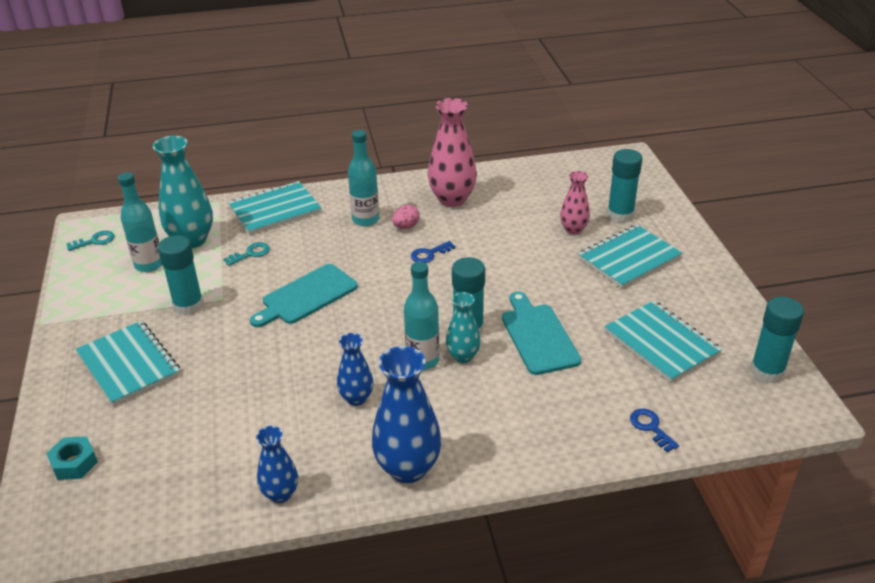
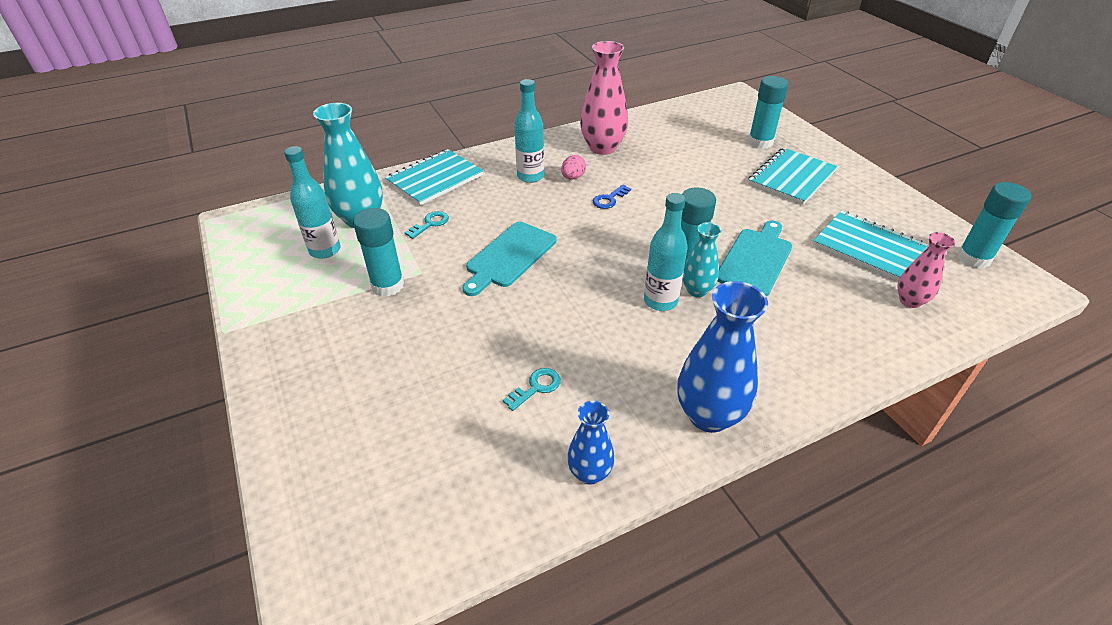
camera: 15 degrees left, 5 degrees up
turquoise nut [46,436,98,480] -> none
turquoise key [66,231,115,251] -> turquoise key moved to [503,368,561,411]
turquoise notebook [76,321,180,406] -> none
blue vase [337,333,374,406] -> none
turquoise cutting board [502,292,581,375] -> turquoise cutting board turned 60 degrees clockwise [718,220,792,296]
pink vase [560,171,590,235] -> pink vase moved to [897,232,955,308]
blue key [630,408,679,452] -> none

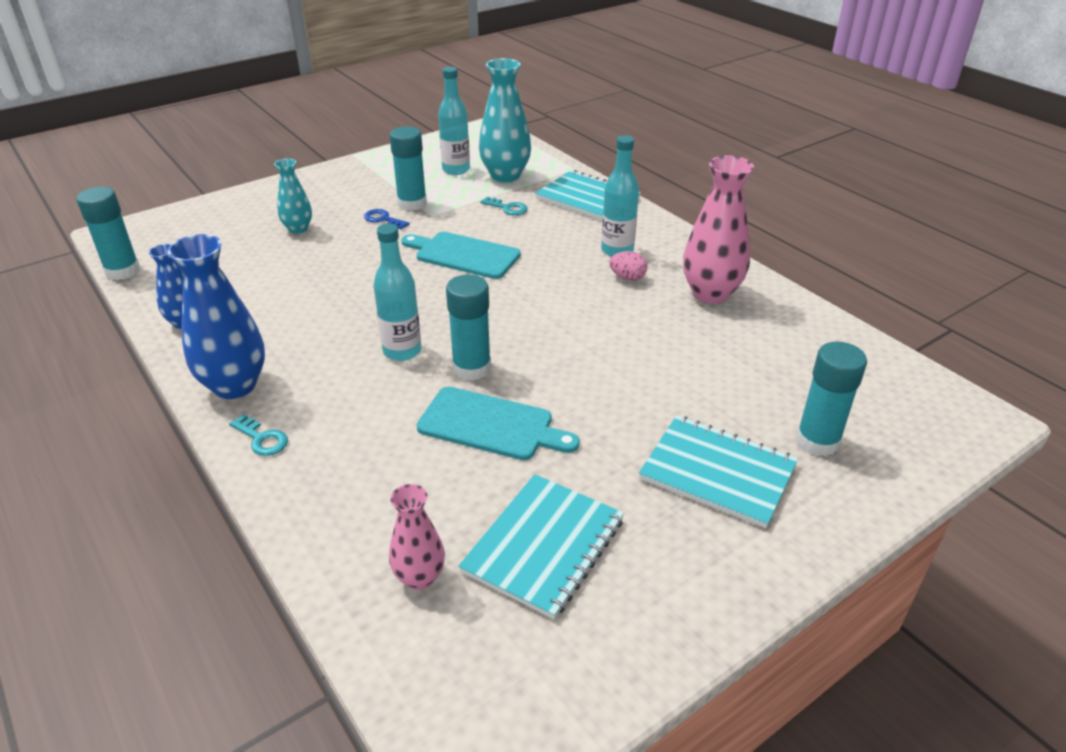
camera: 80 degrees right, 5 degrees down
turquoise key [503,368,561,411] -> turquoise key moved to [229,414,288,456]
blue key [593,184,631,209] -> blue key moved to [364,209,409,229]
turquoise vase [682,222,721,297] -> turquoise vase moved to [274,158,312,234]
turquoise glue stick [957,182,1031,268] -> turquoise glue stick moved to [76,187,140,280]

